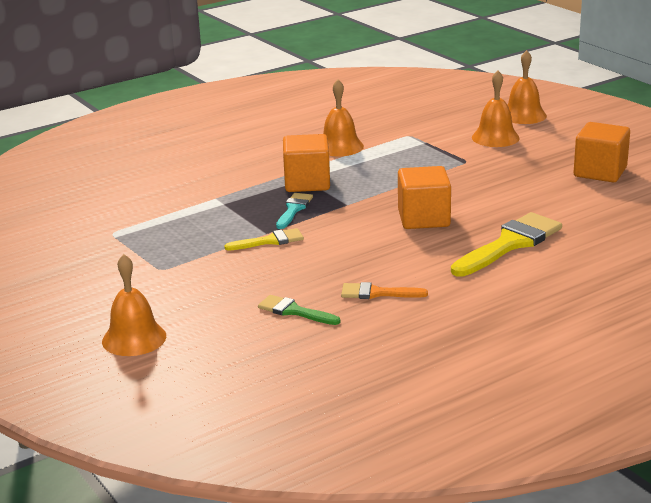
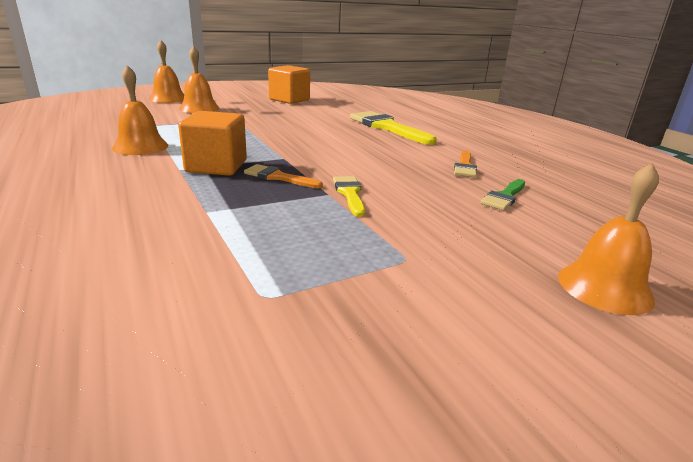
camera: 85 degrees left, 0 degrees up
turquoise brush [276,193,313,229] -> orange brush [244,164,323,188]
orange cube [398,166,451,229] -> none

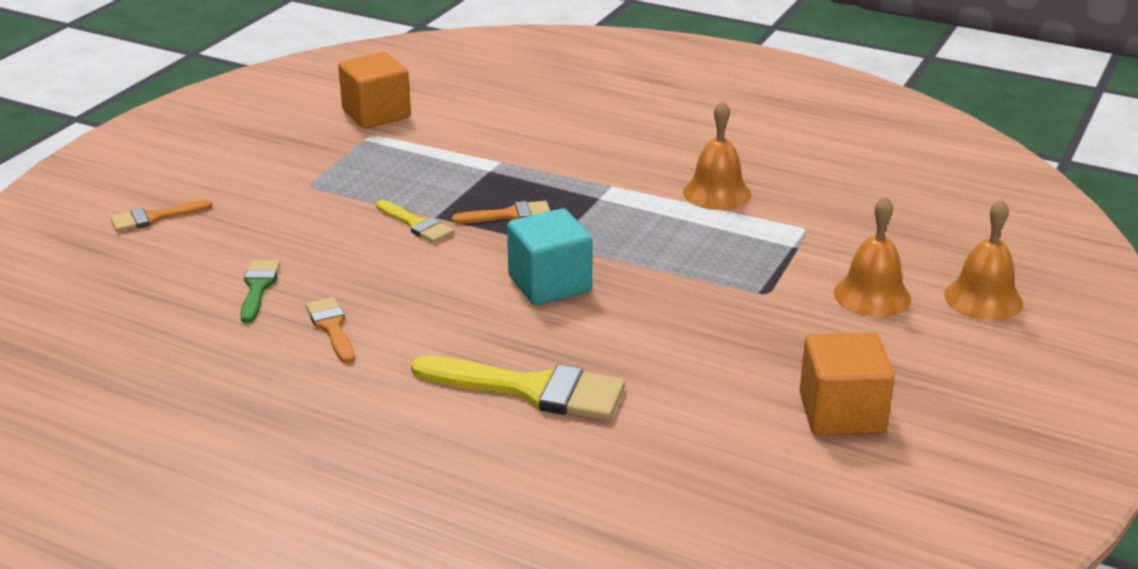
camera: 145 degrees right, 5 degrees up
orange cube [178,111,247,176] -> orange cube moved to [338,52,411,128]
orange bell [558,163,659,315] -> orange brush [110,199,212,232]
none -> turquoise cube [507,208,593,305]

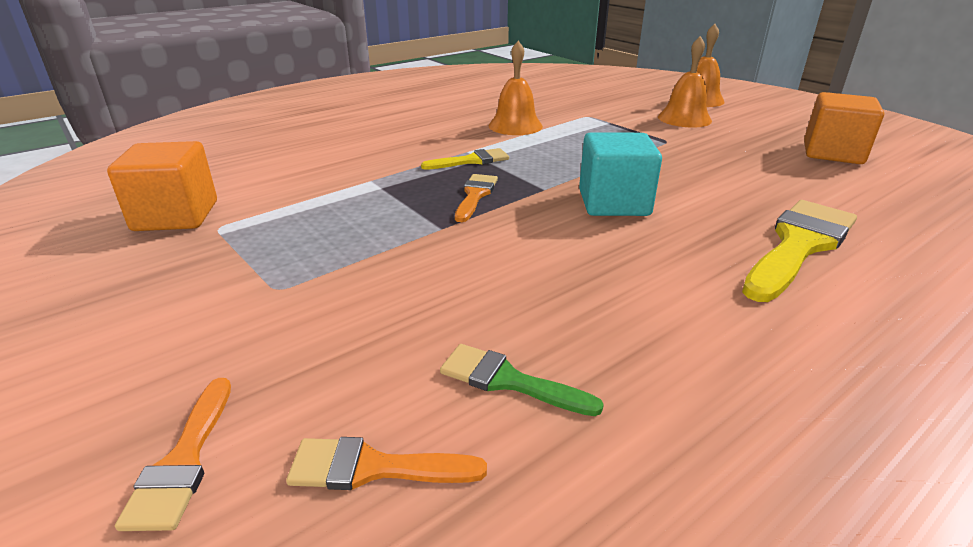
camera: 65 degrees left, 0 degrees up
orange brush [306,297,355,363] -> orange brush moved to [286,437,487,490]
yellow brush [376,200,454,243] -> yellow brush moved to [421,148,509,170]

